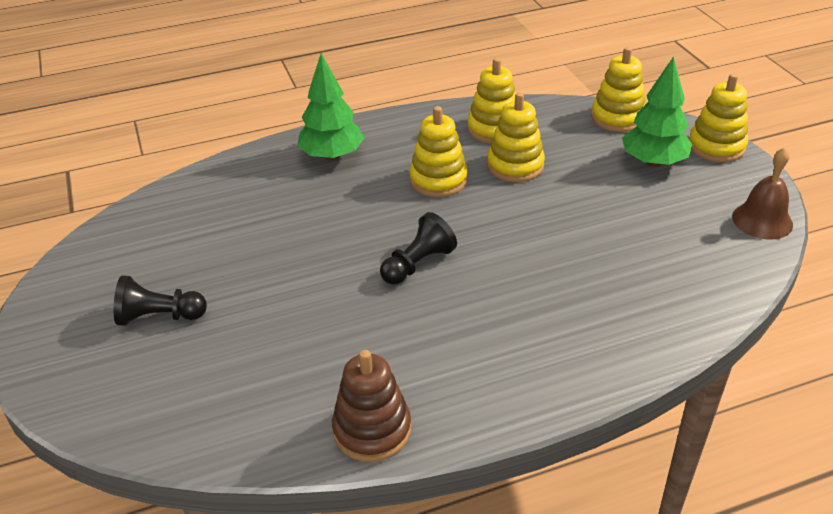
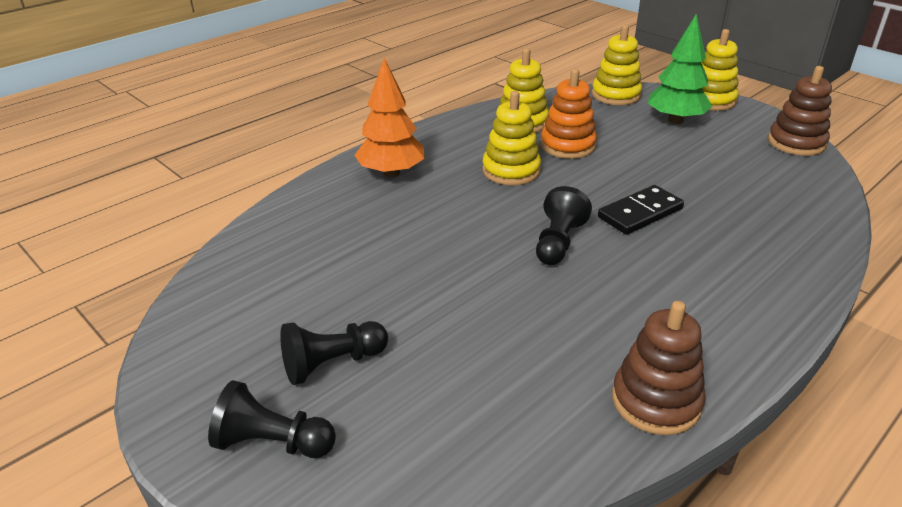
camera: 25 degrees left, 5 degrees down
green tree [297,53,364,161] -> orange tree [354,58,425,177]
yellow stacking toy [487,92,545,182] -> orange stacking toy [540,69,597,159]
brown bell [732,147,793,239] -> brown stacking toy [768,66,832,156]
none -> black pawn [208,380,336,458]
none -> black domino [598,185,684,235]

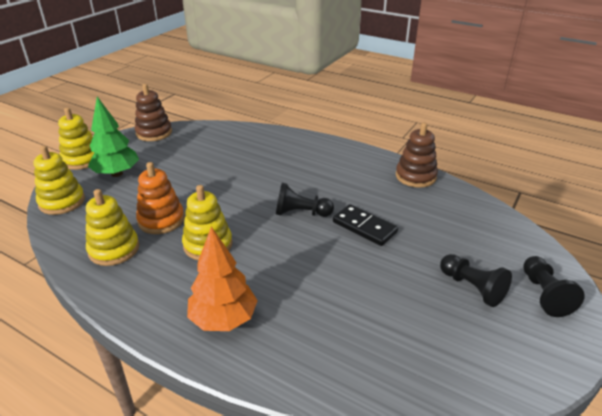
camera: 105 degrees left, 0 degrees up
black domino [598,185,684,235] -> black domino moved to [333,204,398,246]

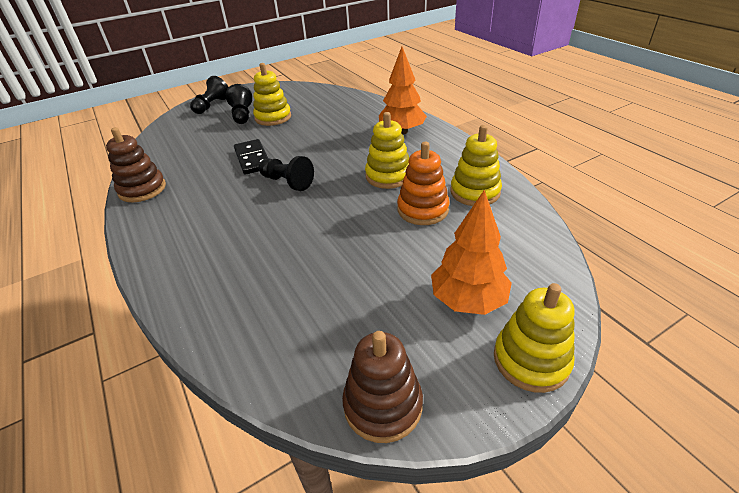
camera: 150 degrees left, 5 degrees up
yellow stacking toy [34,146,85,215] -> yellow stacking toy moved to [253,63,291,126]
green tree [88,97,139,177] -> orange tree [431,190,512,315]

